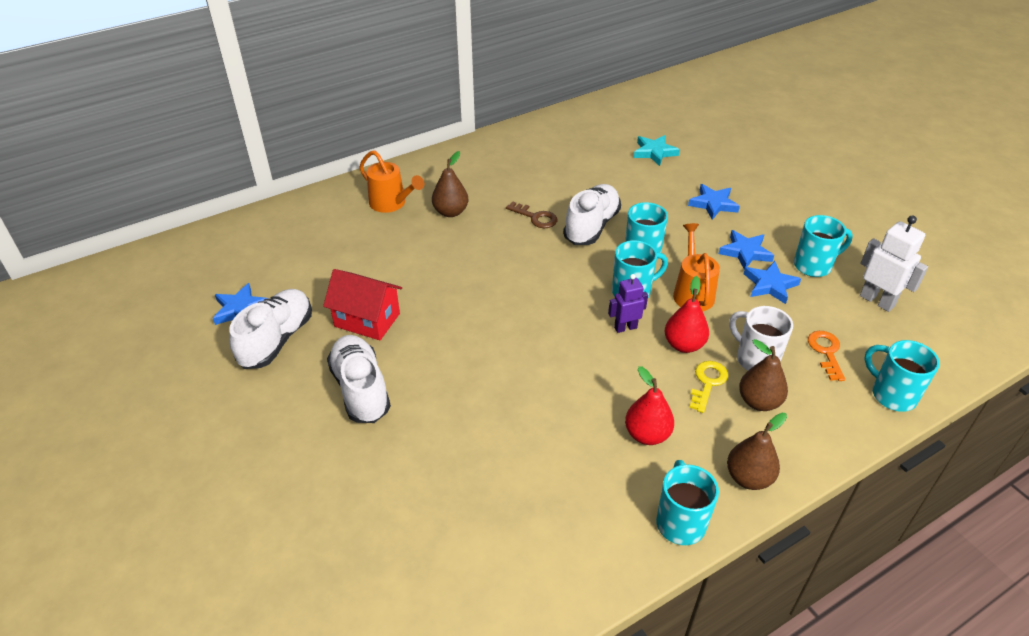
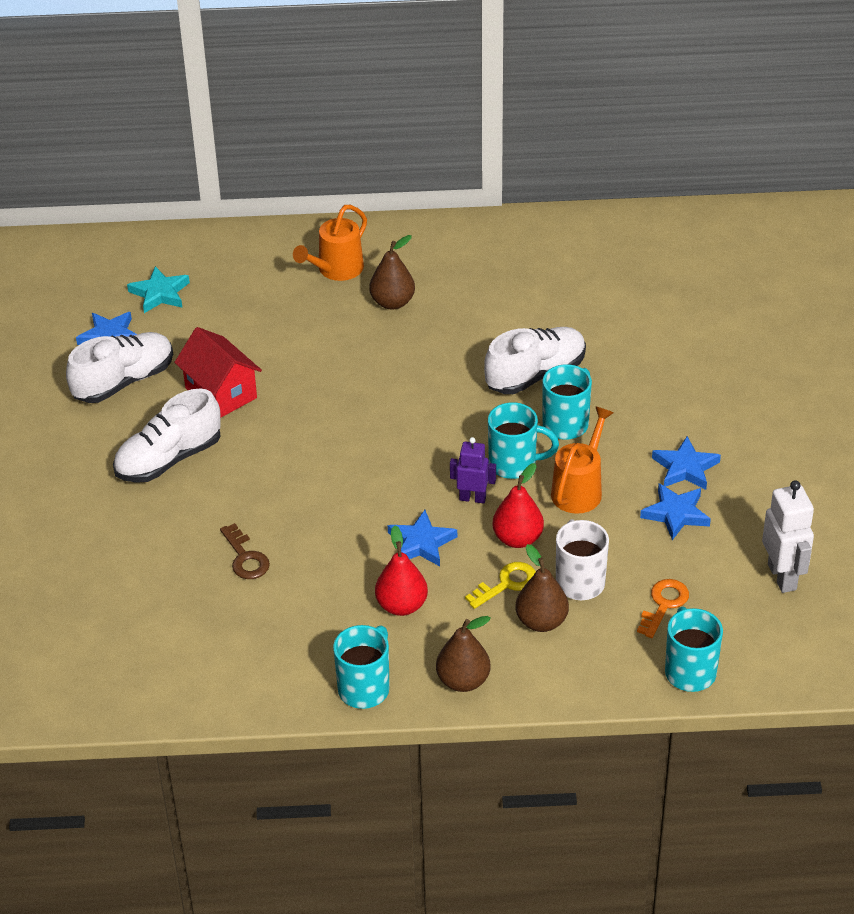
camera: 30 degrees right, 0 degrees up
white shoe [327,335,391,423] -> white shoe turned 135 degrees counterclockwise [113,389,221,483]
orange watering can [359,150,424,213] -> orange watering can turned 60 degrees clockwise [293,205,367,281]
brown key [506,202,557,228] -> brown key moved to [220,523,270,579]
turquoise star [634,135,680,166] -> turquoise star moved to [127,266,190,313]
blue star [688,184,740,220] -> blue star moved to [388,510,457,566]
turquoise mug [794,215,853,277] -> none

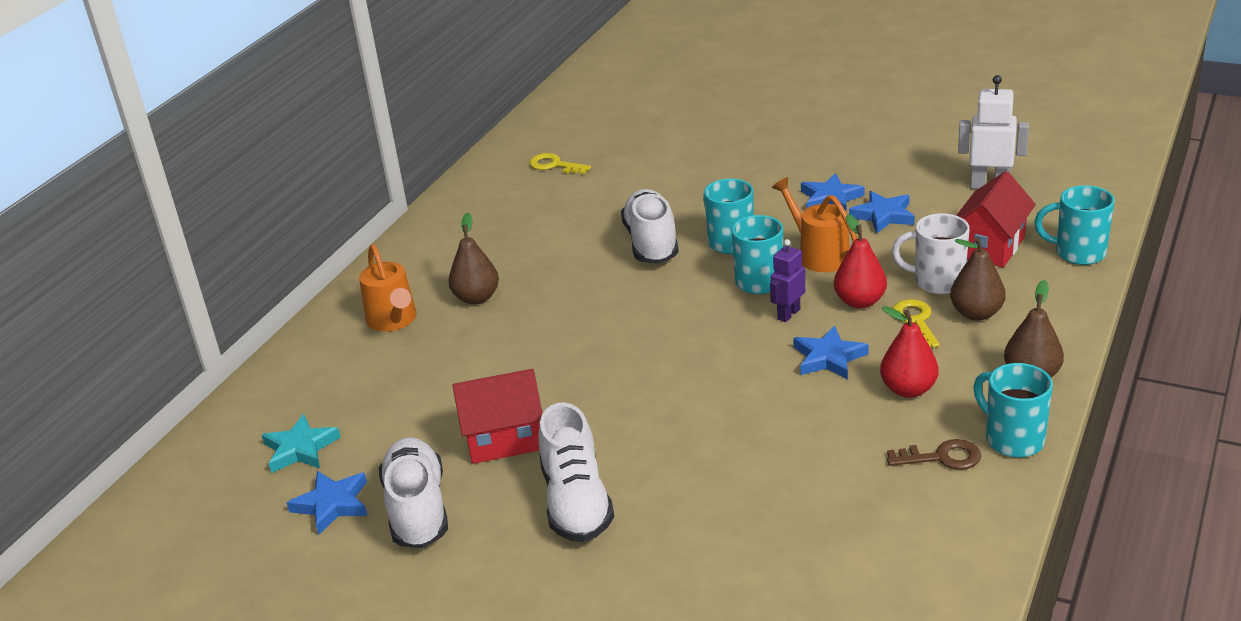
camera: 60 degrees left, 10 degrees down
brown key [220,523,270,579] -> brown key moved to [887,439,981,470]
orange key [637,579,689,638] -> red house [956,171,1036,267]
none -> yellow key [529,153,591,174]

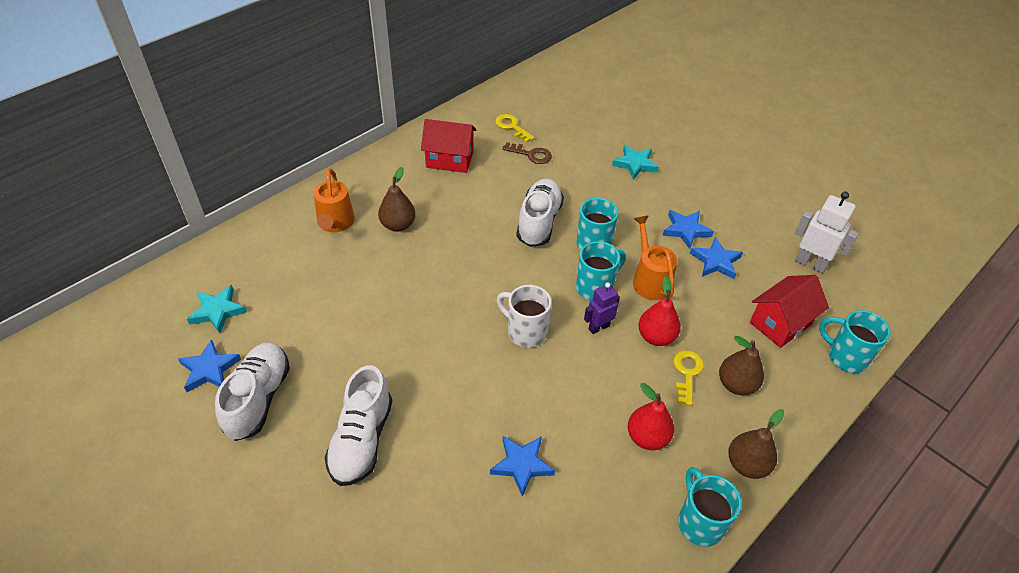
camera: 15 degrees right, 15 degrees up
red house [452,369,543,464] -> red house moved to [421,119,477,173]
blue star [794,326,869,380] -> blue star moved to [490,436,555,497]
brown key [887,439,981,470] -> brown key moved to [502,142,552,164]
white mug [892,214,970,294] -> white mug moved to [497,285,551,348]
none -> turquoise star [612,145,659,180]

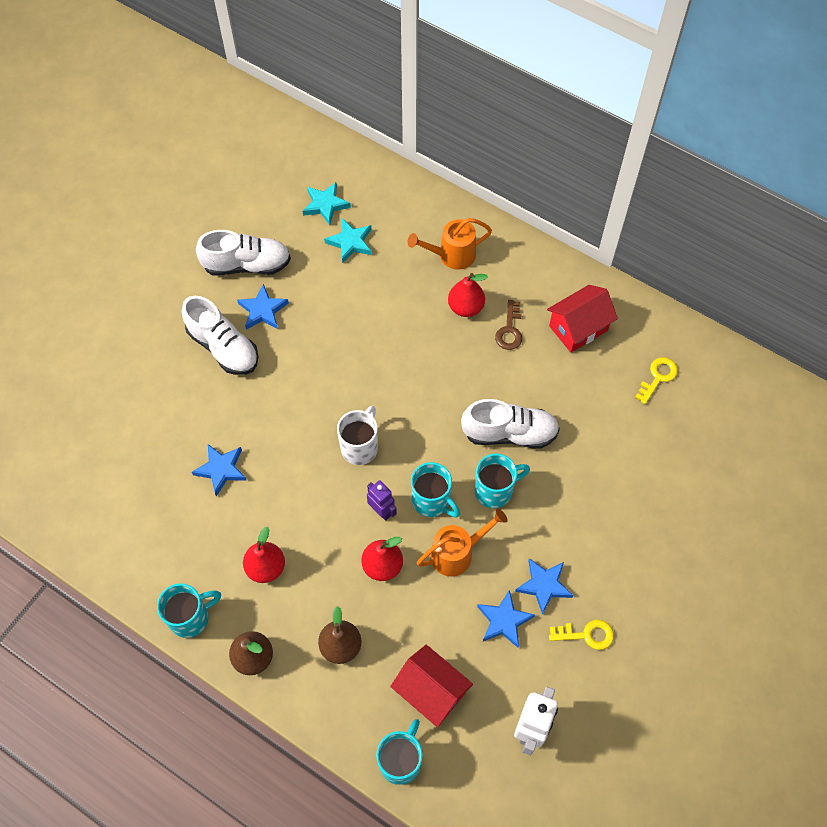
camera: 80 degrees right, 15 degrees up
blue star [178,339,241,392] -> blue star moved to [237,284,289,330]
white shoe [324,365,392,486] -> white shoe turned 135 degrees counterclockwise [182,296,259,375]
brown pear [378,167,416,232] -> red pear [448,273,488,317]
red house [421,119,477,173] -> red house turned 60 degrees clockwise [547,285,618,353]
brown key [502,142,552,164] -> brown key moved to [495,300,522,350]
turquoise star [612,145,659,180] -> turquoise star moved to [324,218,372,264]
yellow key [673,350,704,406] -> yellow key moved to [549,620,614,650]

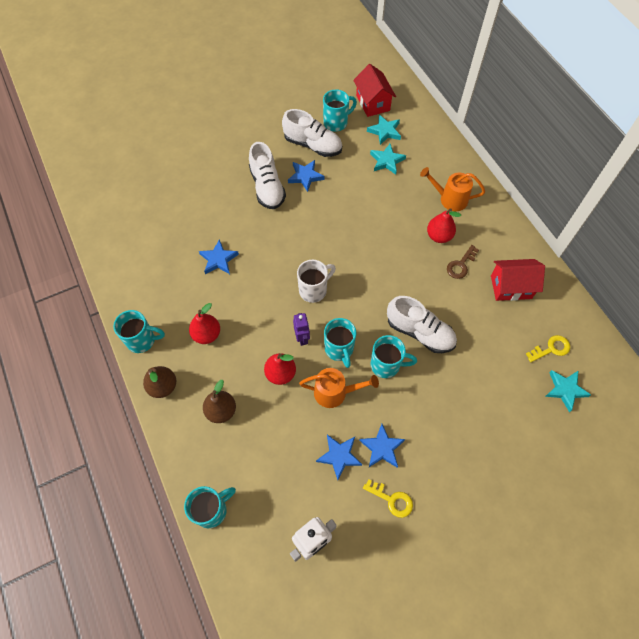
camera: 30 degrees right, 0 degrees up
red house [390,645,473,727] -> red house moved to [353,64,396,117]
none -> turquoise mug [323,90,357,132]
none -> turquoise star [545,370,591,412]

